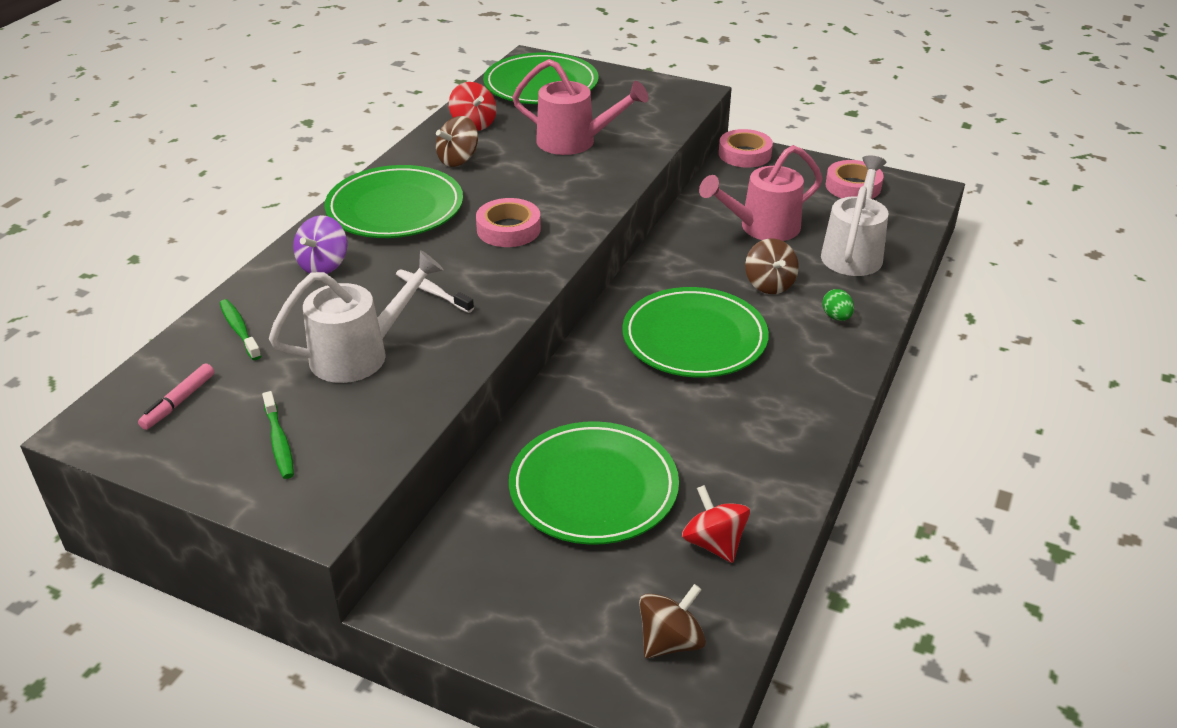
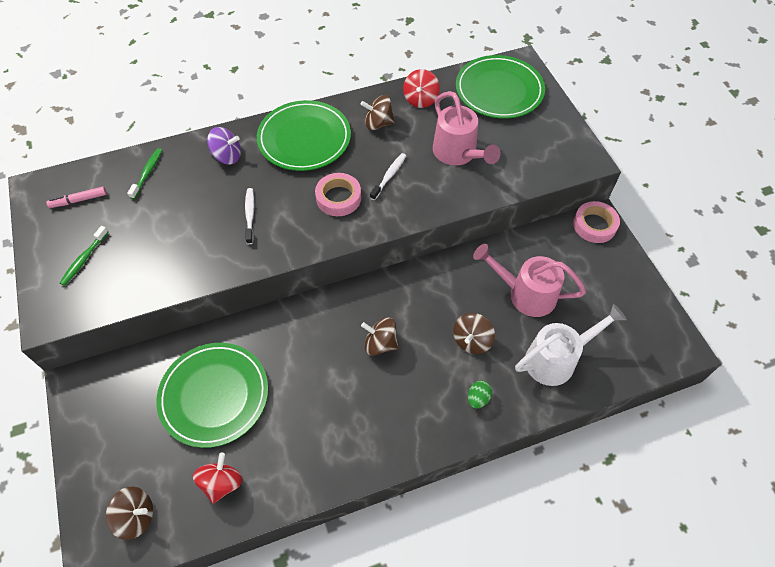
camera: 45 degrees right, 20 degrees up
white watering can [269,250,443,383] -> none
purple spinning top [293,215,347,274] -> purple spinning top turned 150 degrees counterclockwise [207,127,241,164]
green plate [622,287,769,378] -> brown spinning top [361,317,399,356]
pink tape [826,160,884,199] -> none
none -> white toothbrush [370,153,406,200]

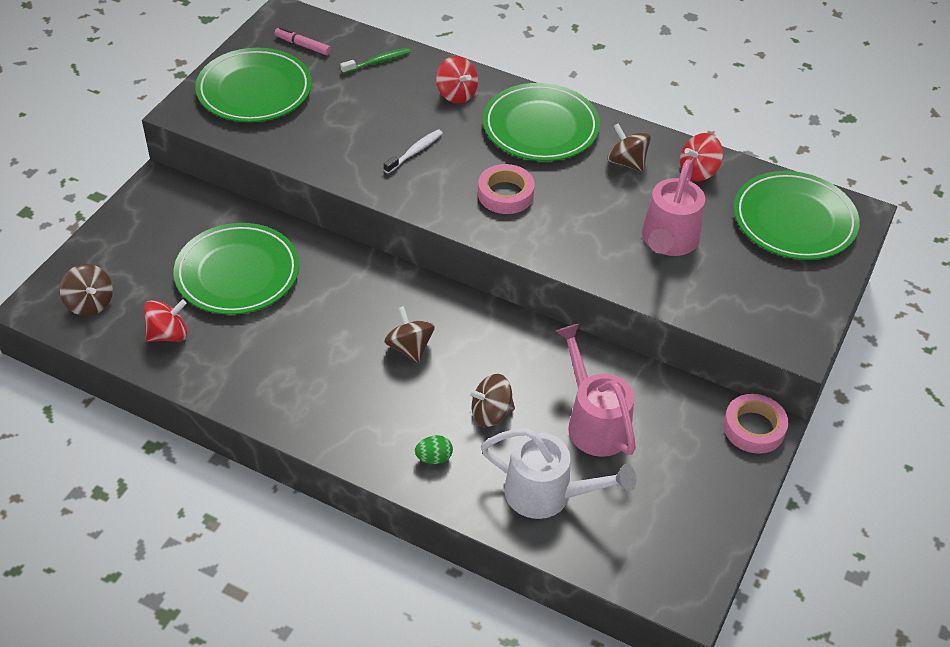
camera: 45 degrees right, 10 degrees down
green toothbrush [60,226,108,286] -> green plate [195,48,312,122]
purple spinning top [207,127,241,164] -> red spinning top [436,56,478,103]
white toothbrush [370,153,406,200] -> none

